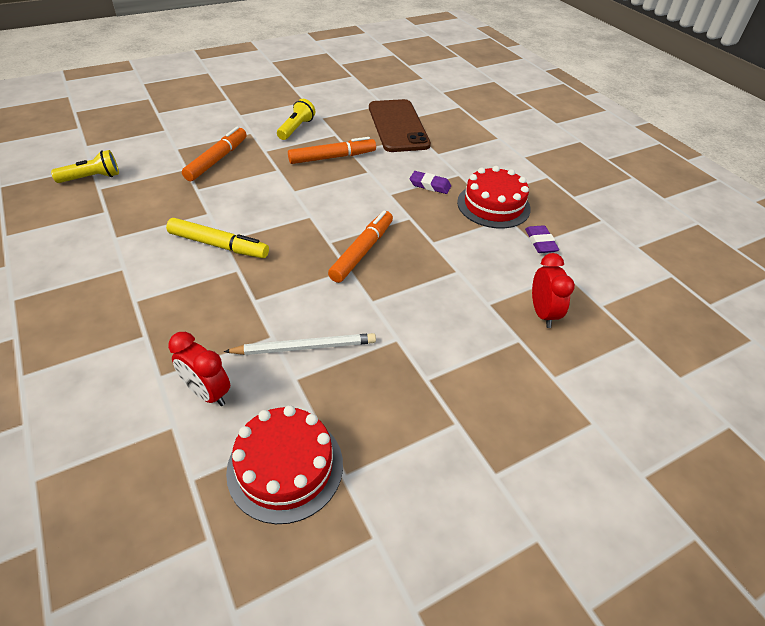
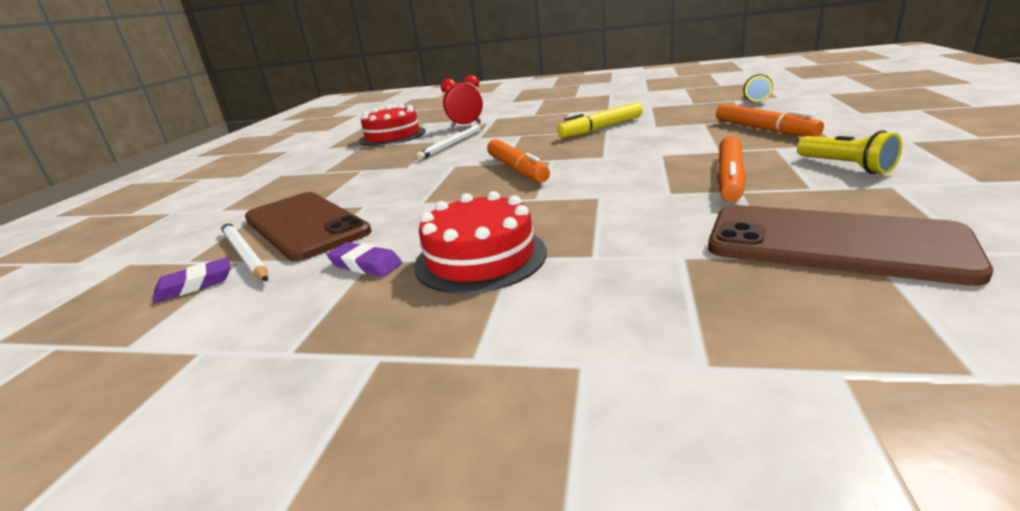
camera: 135 degrees right, 20 degrees down
purple eraser [410,171,451,194] -> purple eraser moved to [153,257,231,303]
red clock [532,253,575,328] -> brown phone [245,192,371,261]
none -> white pencil [221,222,268,281]

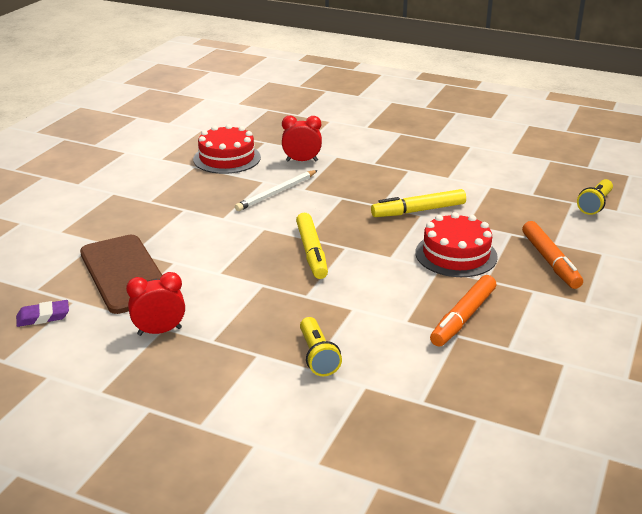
camera: 10 degrees right, 5 degrees up
white pencil [221,222,268,281] -> none
purple eraser [327,242,402,277] -> red clock [126,272,185,336]
red cake [414,191,547,294] -> red cake moved to [415,212,498,277]
orange marker [487,139,550,183] -> yellow marker [296,213,328,279]
brown phone [708,205,993,286] -> none
yellow flashlight [797,131,902,174] -> yellow flashlight moved to [300,317,342,376]

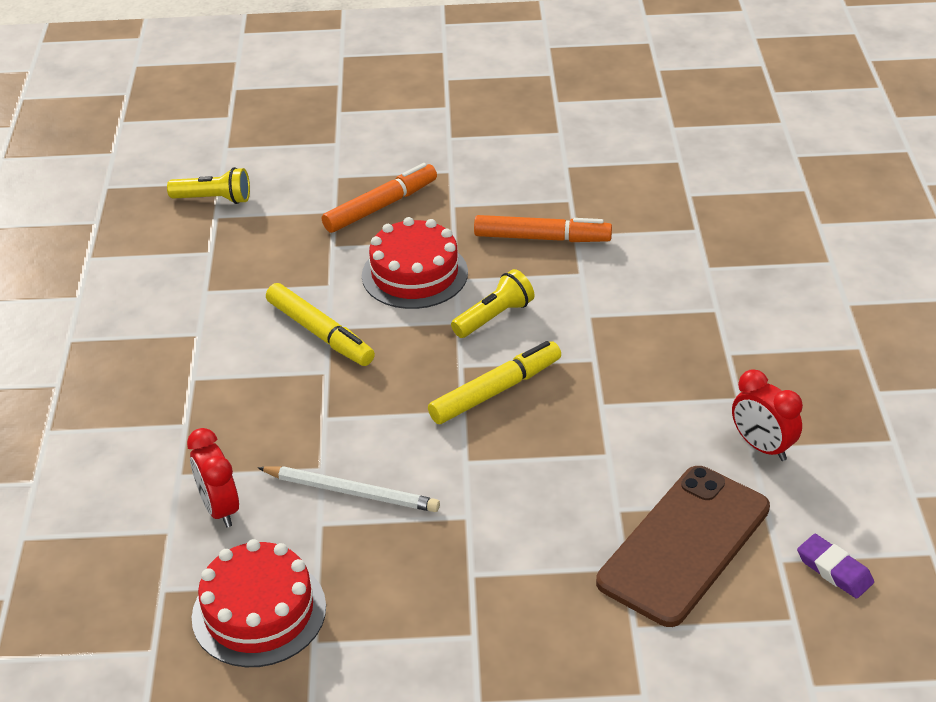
camera: 115 degrees left, 10 degrees up
yellow flashlight [300,317,342,376] -> yellow flashlight moved to [451,269,534,338]

